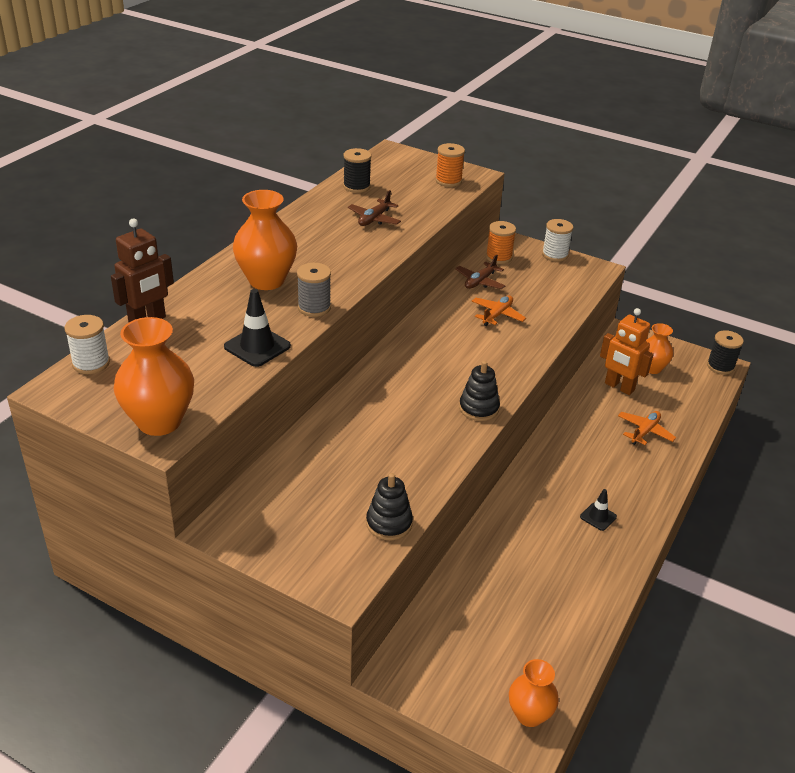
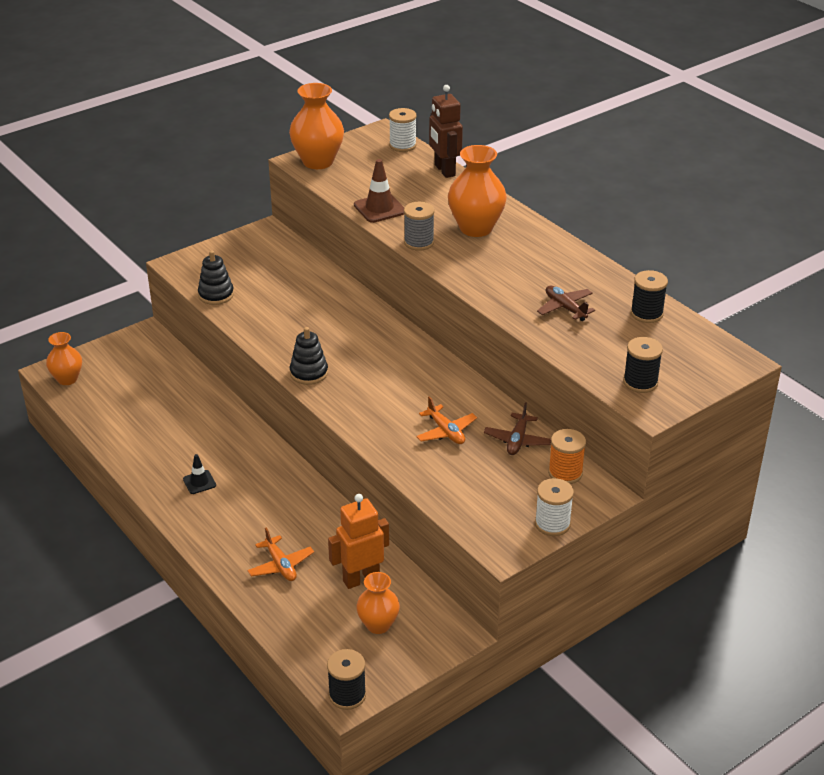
camera: 115 degrees right, 0 degrees up
black traffic cone [224,289,291,367] -> brown traffic cone [354,159,404,223]
orange spool [435,143,465,187] -> black spool [623,337,663,393]
brown plane [455,255,505,289] -> brown plane turned 135 degrees counterclockwise [484,402,551,455]

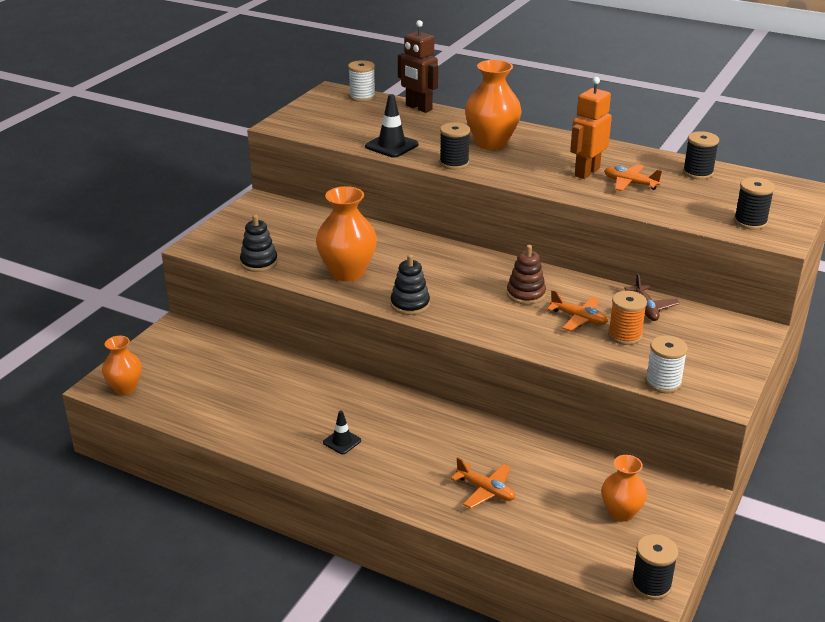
camera: 25 degrees left, 5 degrees down
orange vase [289,83,344,169] -> orange vase moved to [316,186,377,282]
orange robot [328,494,389,589] -> orange robot moved to [570,77,612,179]
brown traffic cone [354,159,404,223] -> black traffic cone [365,94,419,158]
grey spool [404,202,435,251] -> black spool [440,122,470,170]
white spool [535,478,574,536] -> white spool moved to [645,335,688,394]
brown plane [537,286,595,321] -> orange plane [604,164,662,191]
orange spool [548,429,586,484] -> orange spool moved to [608,291,647,345]
none -> brown stacking toy [507,245,546,305]

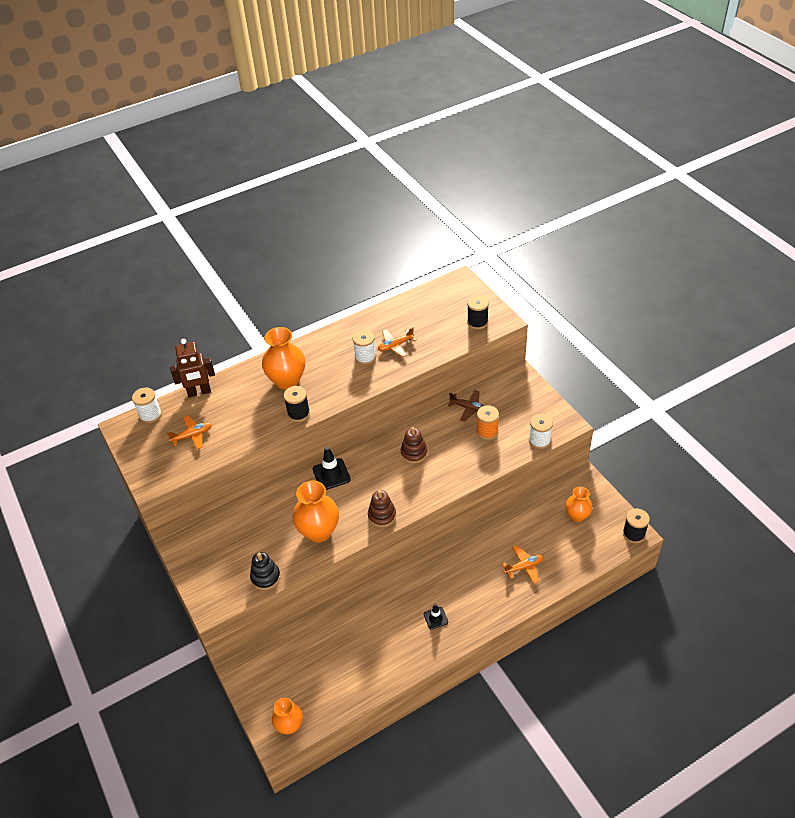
camera: 55 degrees left, 15 degrees up
black traffic cone [365,94,419,158] -> black traffic cone moved to [313,447,351,490]
black stacking toy [391,254,430,315] -> brown stacking toy [368,490,396,527]
orange plane [547,290,608,331] -> orange plane moved to [167,416,212,449]
orange robot [570,77,612,179] -> white spool [352,330,376,365]
black spool [683,131,719,180] -> none

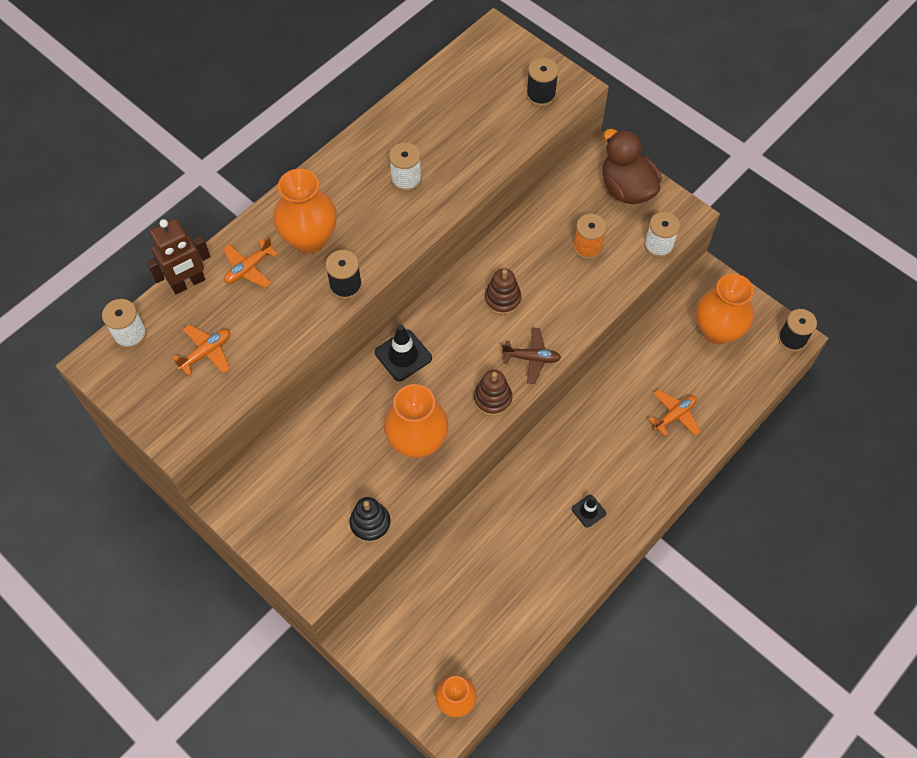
camera: 20 degrees left, 15 degrees up
orange plane [378,327,416,357] -> orange plane moved to [223,237,278,288]
brown plane [448,390,485,422] -> brown plane moved to [502,328,561,384]
orange vase [565,487,593,522] -> orange vase [696,274,754,345], size x1.62
none -> brown duck [602,129,662,204]

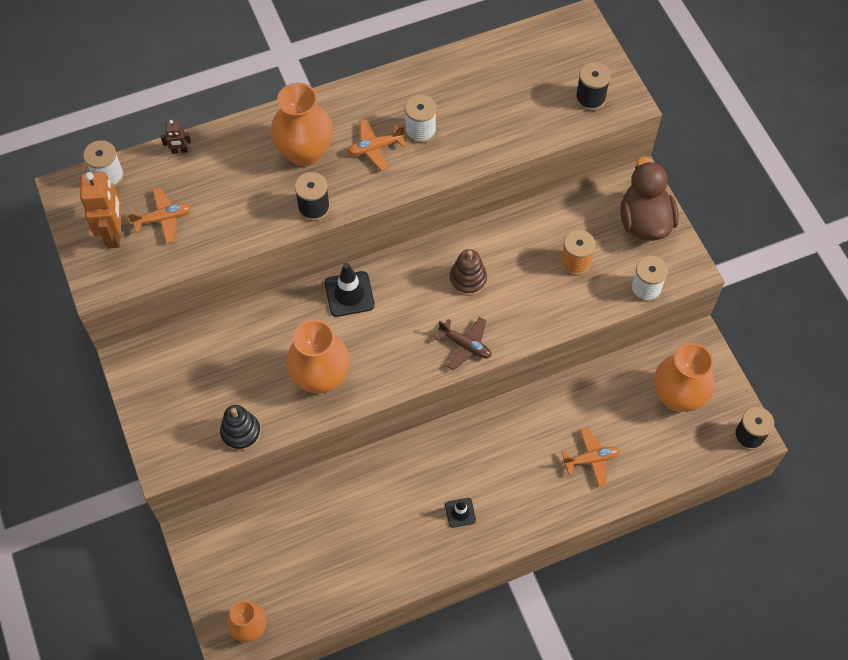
camera: 25 degrees right, 0 degrees up
brown robot [146,218,211,294] -> brown robot [161,120,191,154], size x0.49
orange plane [223,237,278,288] -> orange plane moved to [348,119,406,171]
brown stacking toy [474,370,512,416] -> none
none -> orange robot [80,172,121,248]

